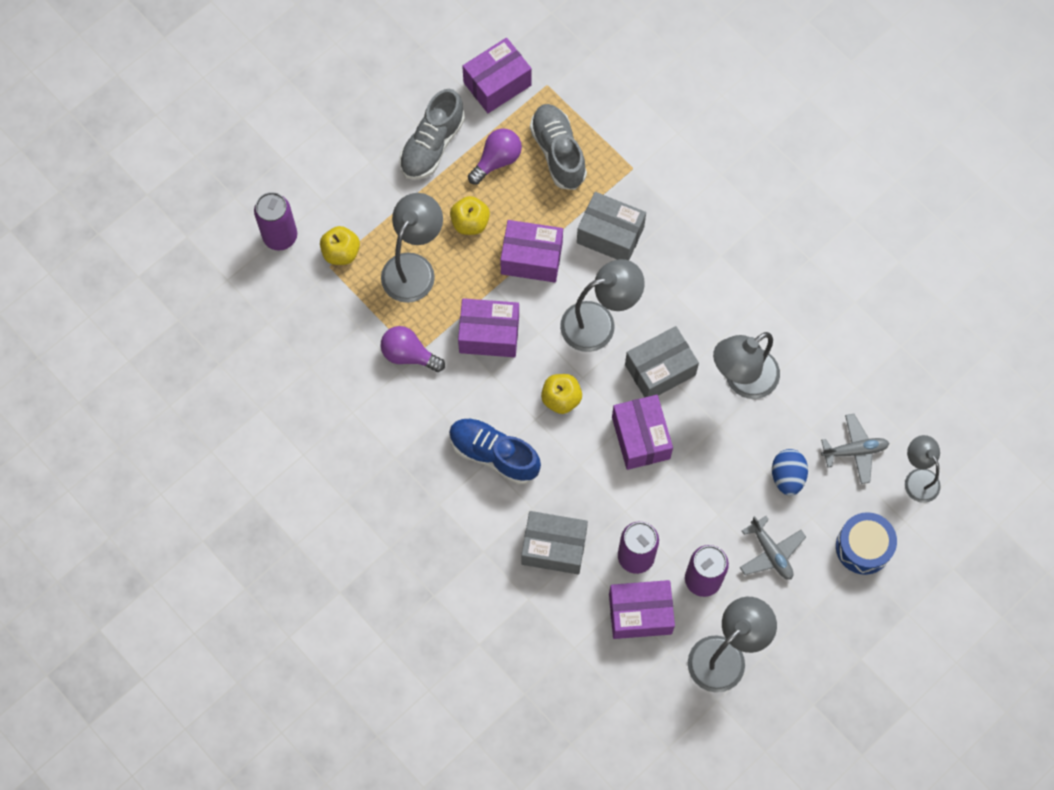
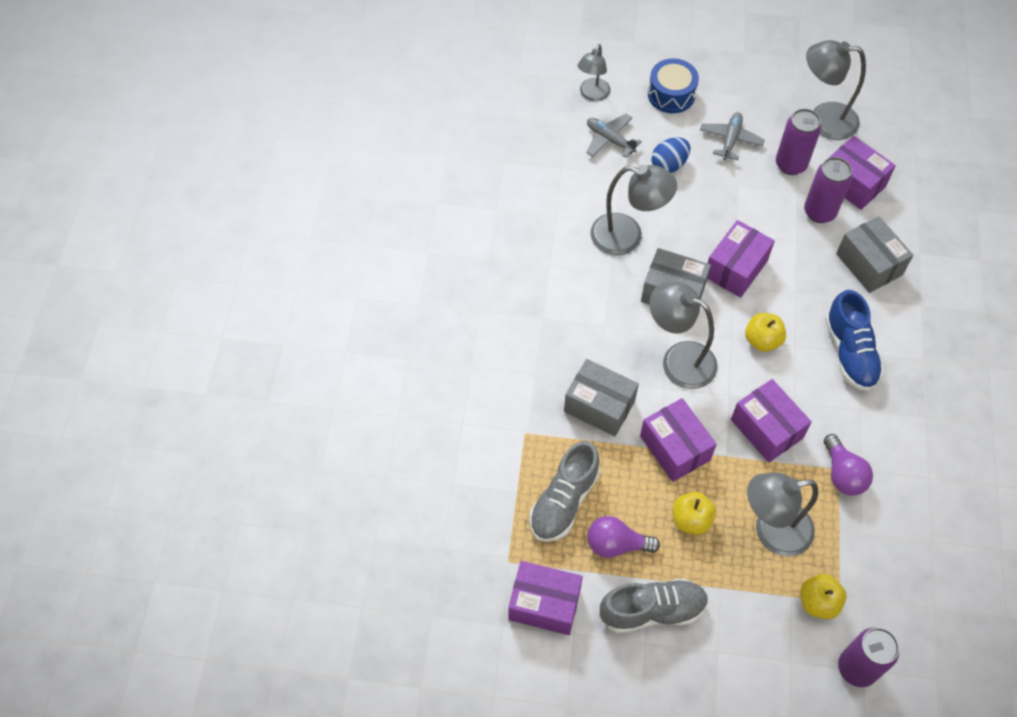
camera: 130 degrees left, 10 degrees down
grey box [577,192,646,260] -> grey box turned 45 degrees counterclockwise [564,359,639,436]

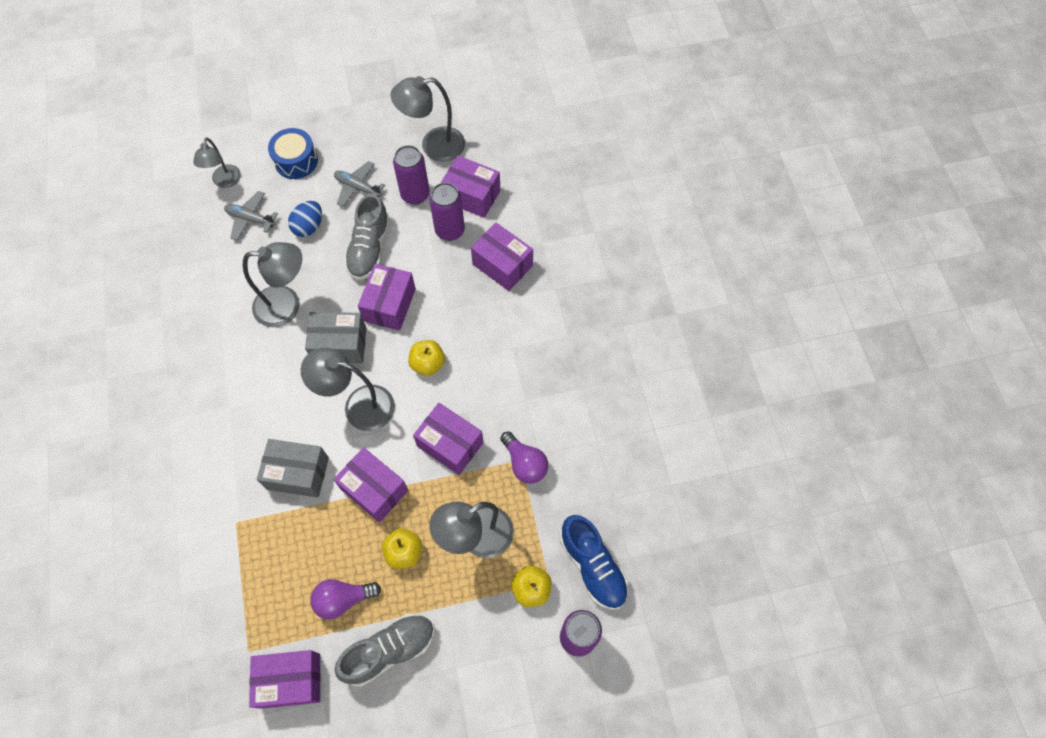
camera: 20 degrees left, 5 degrees up
grey shoe [530,441,600,542] -> grey shoe moved to [344,194,390,280]
grey plane [700,112,765,160] -> grey plane turned 60 degrees counterclockwise [334,161,385,207]
blue shoe [825,290,884,391] -> blue shoe moved to [560,515,629,610]
grey box [836,216,913,293] -> purple box [471,223,533,291]

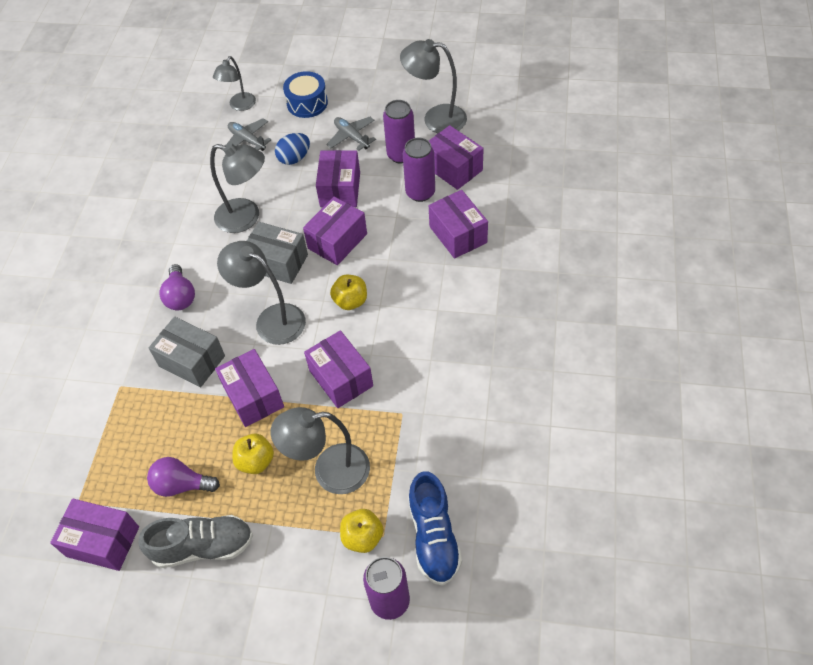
camera: 25 degrees right, 10 degrees down
grey shoe [344,194,390,280] -> purple box [316,150,360,207]
purple light bulb [500,431,548,484] -> purple light bulb moved to [159,264,195,310]

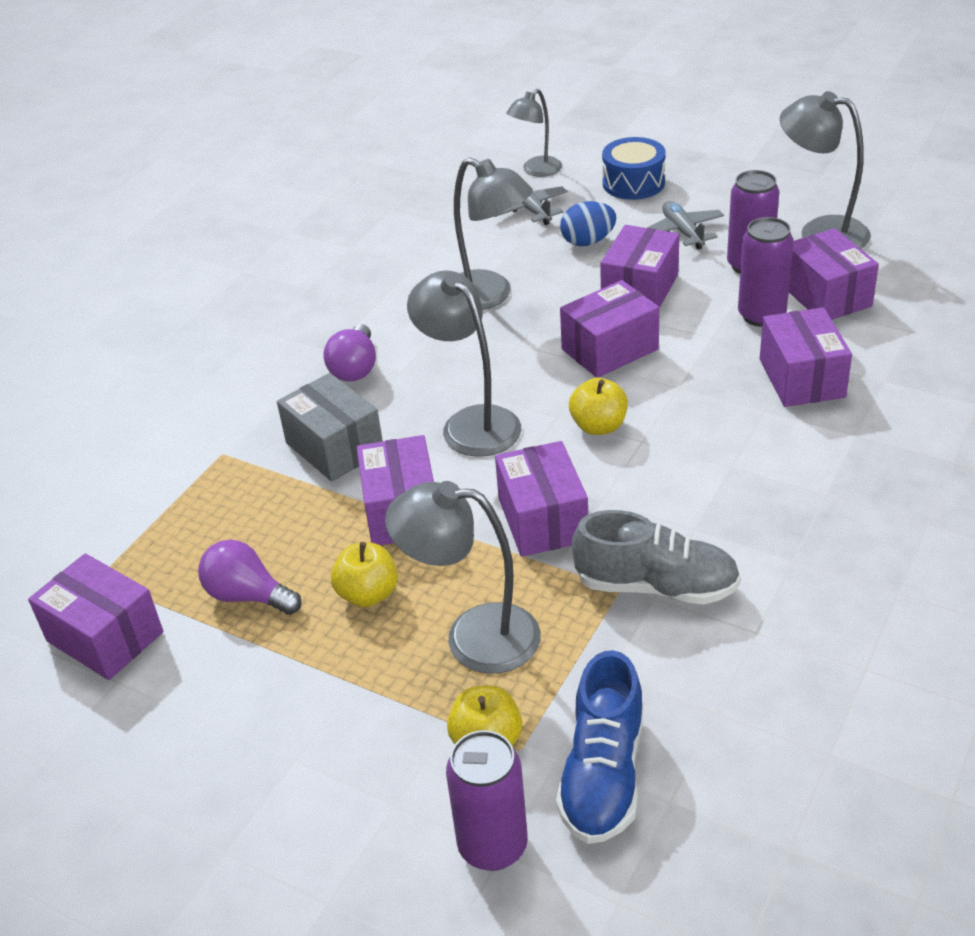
camera: 20 degrees right, 15 degrees down
grey shoe [138,515,253,568] -> grey shoe moved to [572,510,740,604]
grey box [247,222,308,284] -> none

